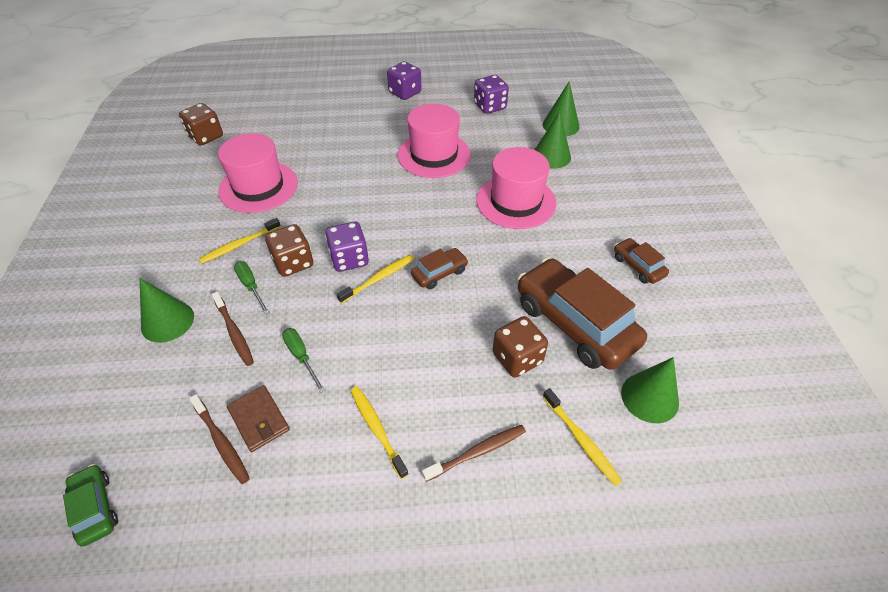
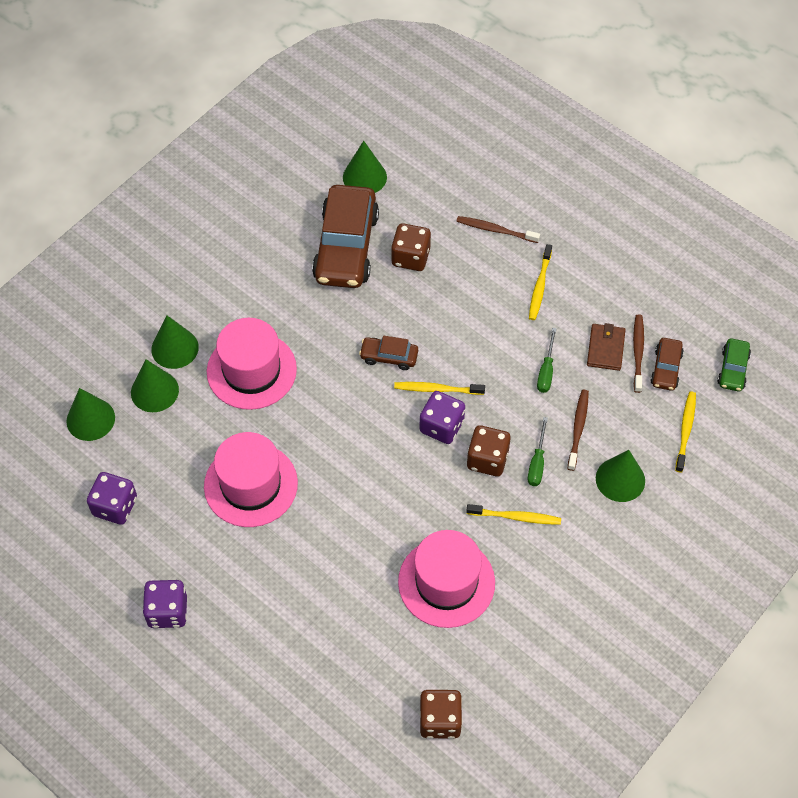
camera: 135 degrees left, 10 degrees up
yellow toothbrush [543,388,622,486] -> yellow toothbrush moved to [675,392,696,472]
brown car [614,238,669,284] -> brown car moved to [650,338,684,391]
none -> green cone [151,315,199,369]

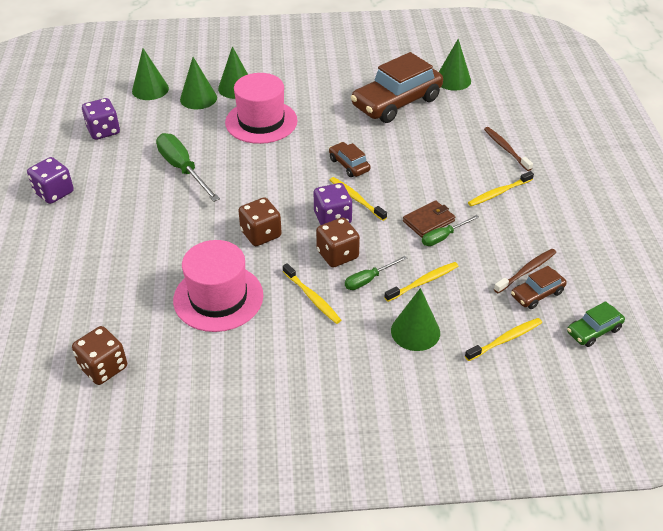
camera: 45 degrees right, 15 degrees down
pink hat [204,432,298,527] -> green screwdriver [156,133,220,202]
brown dice [391,223,431,271] -> brown dice moved to [238,197,282,246]
brown toothbrush [568,390,589,471] -> yellow toothbrush [384,262,458,302]
brown wallet [587,323,625,371] -> brown wallet moved to [403,200,455,238]

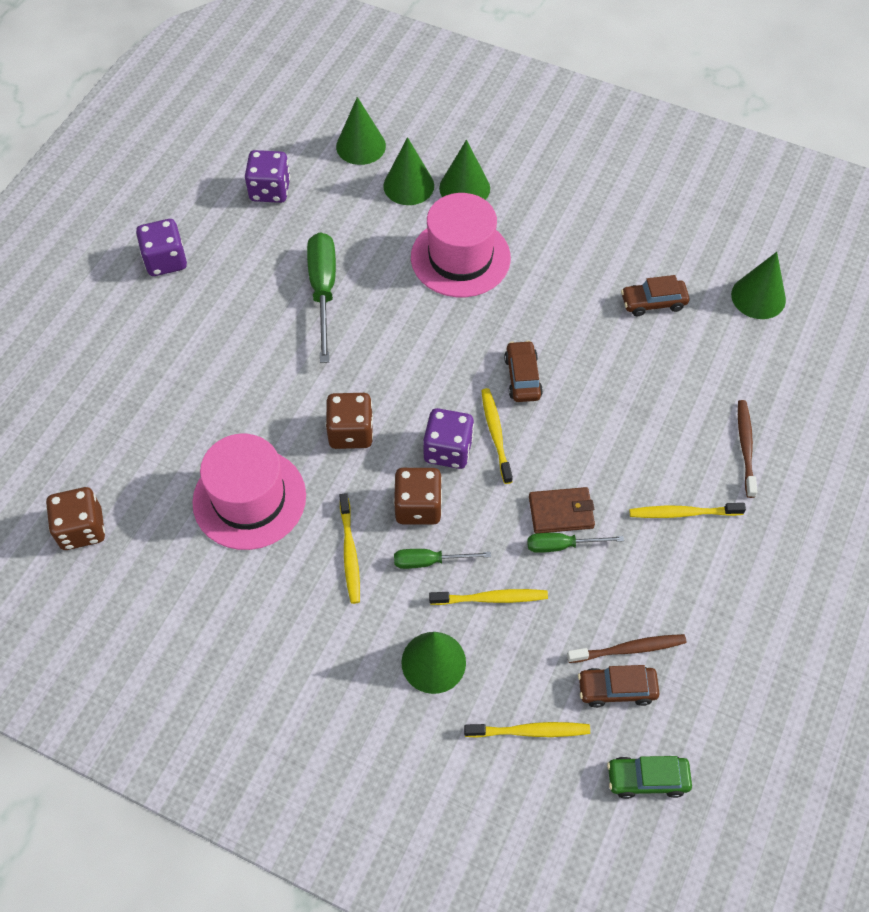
camera: 30 degrees right, 15 degrees up
brown car [351,52,443,123] -> brown car [621,275,690,316], size x0.47

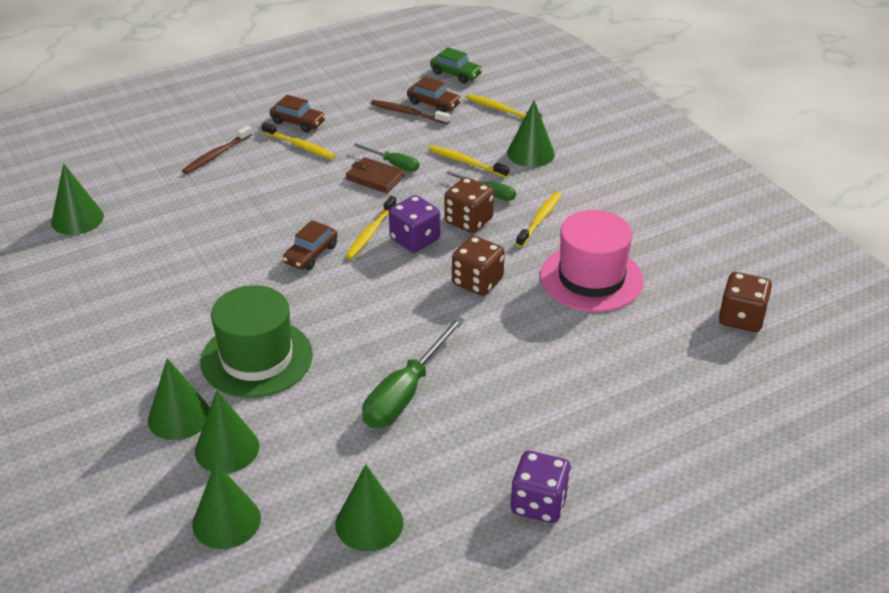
camera: 145 degrees left, 20 degrees down
purple dice [245,150,290,203] -> green cone [335,464,404,551]
pink hat [411,193,511,297] -> green hat [200,285,313,398]
brown car [621,275,690,316] -> brown car moved to [270,95,326,132]

